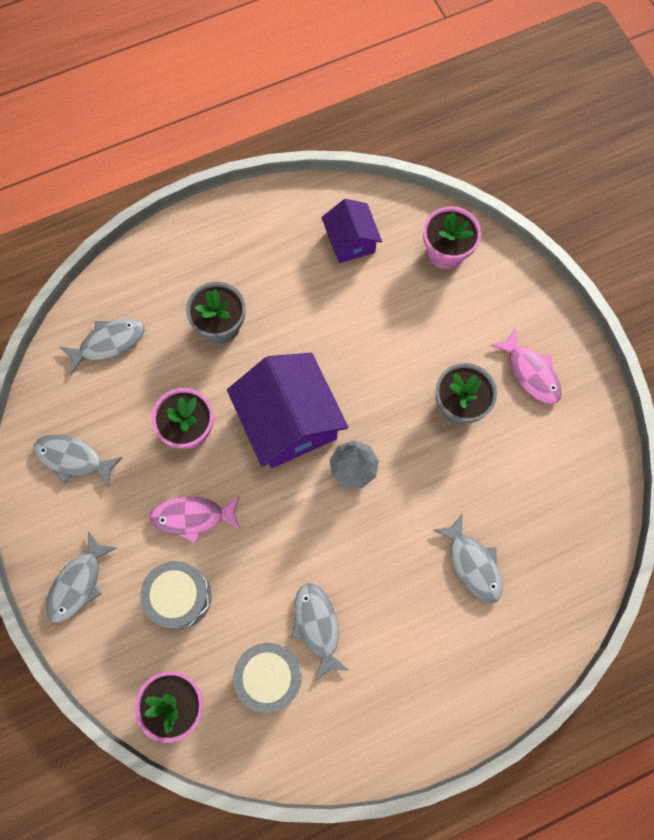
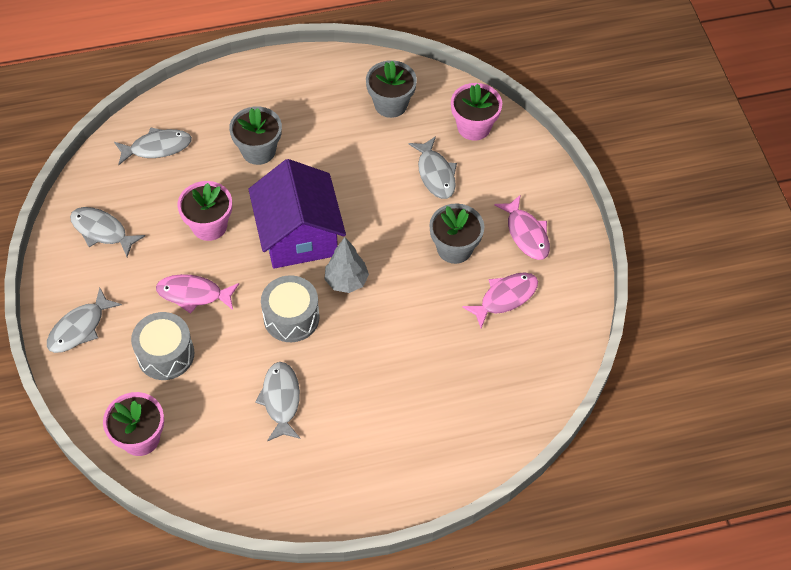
camera: 10 degrees right, 15 degrees down
grey drum [233,643,302,713] -> grey drum moved to [261,275,320,342]
purple house [321,199,382,263] -> grey flower pot [366,60,417,118]
grey fish [434,513,503,604] -> grey fish moved to [409,136,457,199]
none -> pink fish [462,273,538,328]

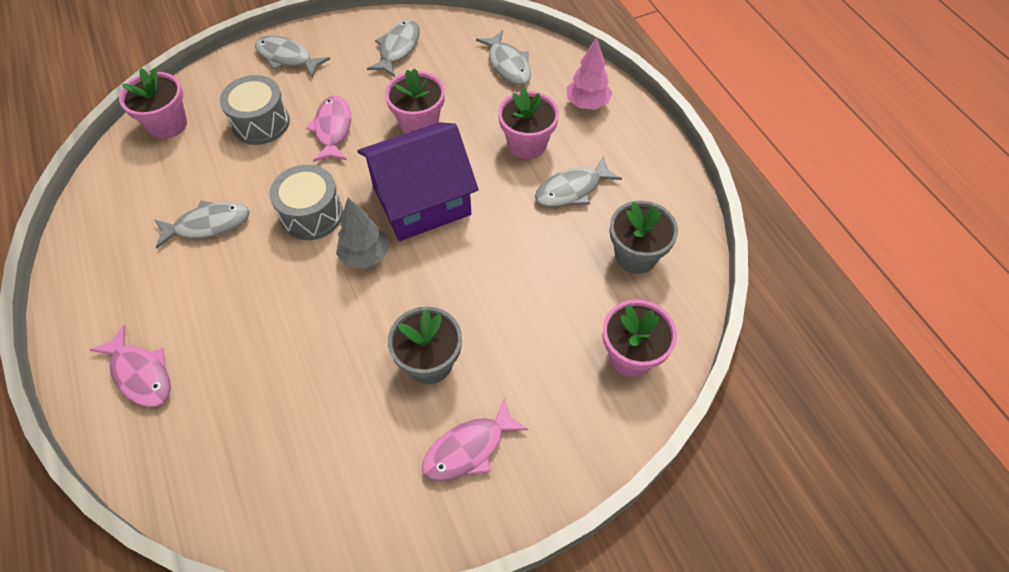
camera: 80 degrees right, 0 degrees up
grey flower pot [229,106,282,165] -> pink flower pot [498,88,559,159]
grey fish [409,136,457,199] -> grey fish moved to [535,156,622,207]
pink fish [462,273,538,328] -> pink fish moved to [90,325,171,407]
none -> pink tree [566,37,612,110]

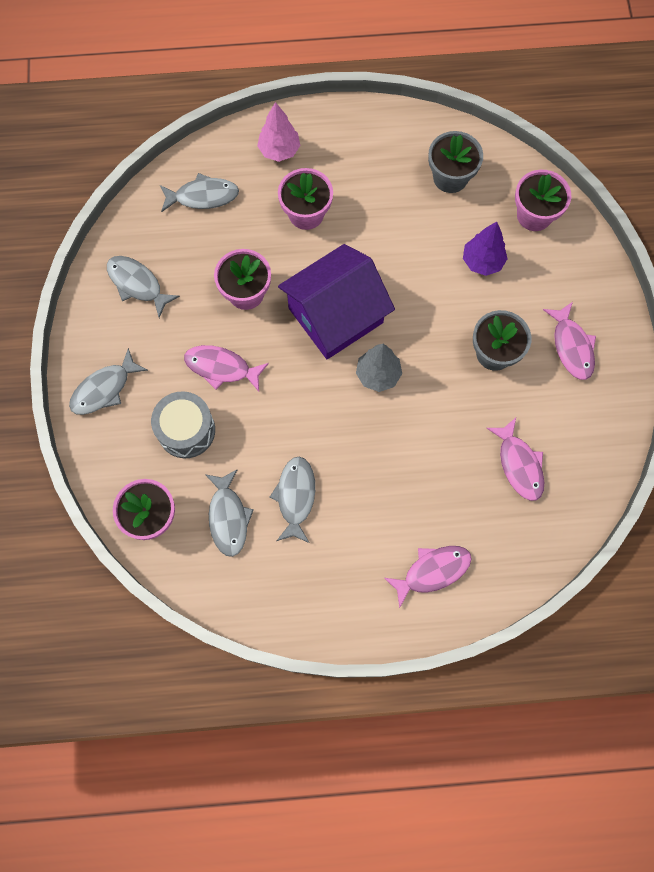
camera: 70 degrees left, 15 degrees up
grey drum [270,165,343,240] -> none
purple house [357,122,478,241] -> purple house turned 60 degrees clockwise [278,244,395,359]
grey fish [535,156,622,207] -> grey fish moved to [205,469,254,557]
none -> purple tree [463,222,508,276]
none -> pink fish [486,418,544,501]

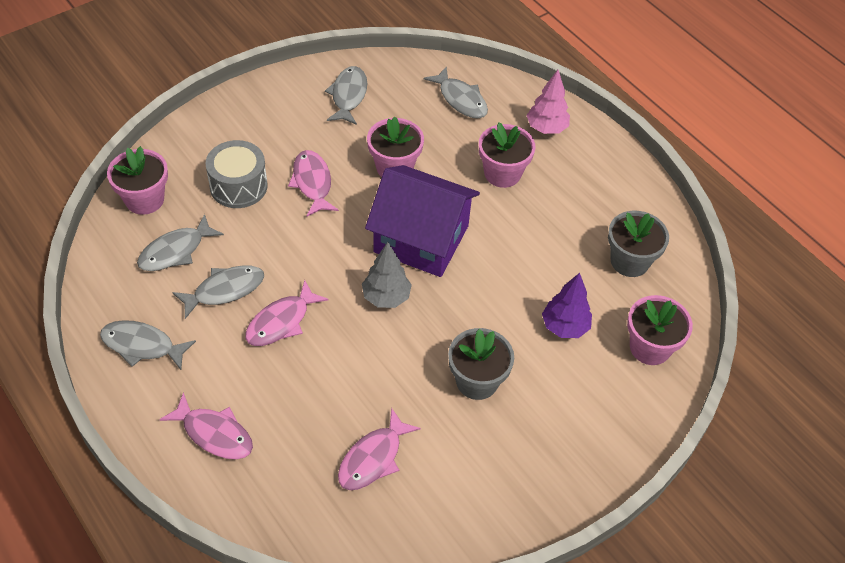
camera: 55 degrees right, 20 degrees down
grey fish [69,348,148,415] -> grey fish moved to [100,320,196,370]
pink fish [543,302,596,380] -> pink fish moved to [245,280,329,346]

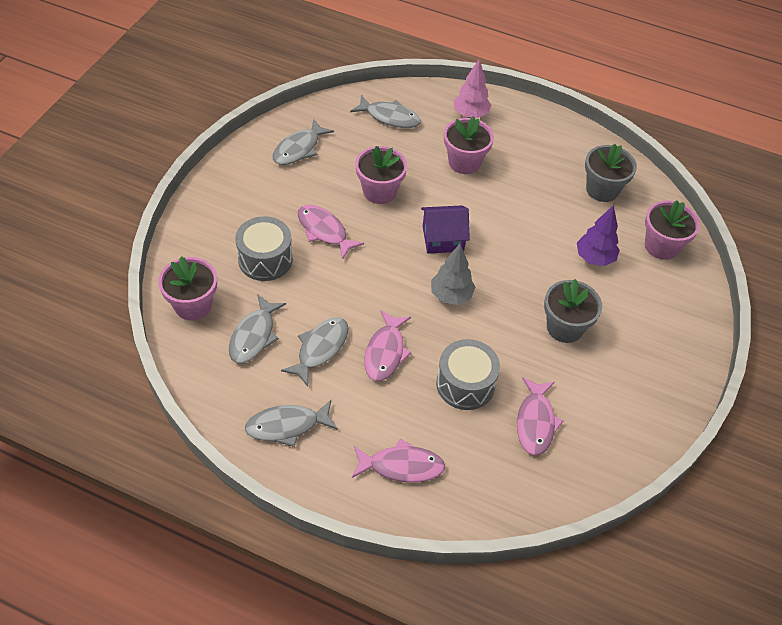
camera: 30 degrees left, 0 degrees up
grey fish [325,66,367,125] -> grey fish turned 120 degrees counterclockwise [272,119,334,165]
purple house [365,165,480,277] -> purple house [421,206,470,254], size x0.57
none -> grey drum [436,339,500,410]

